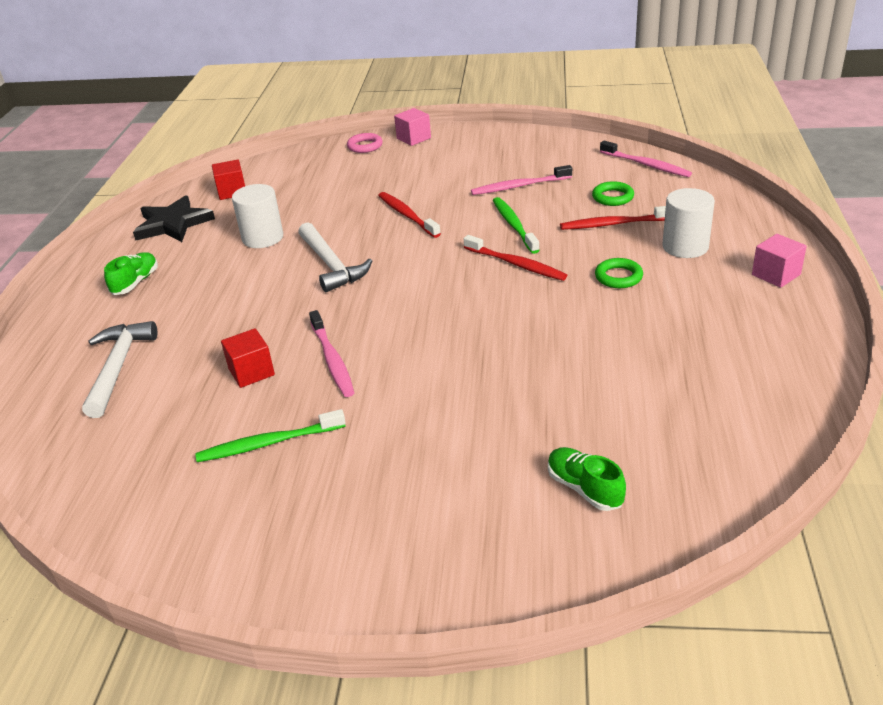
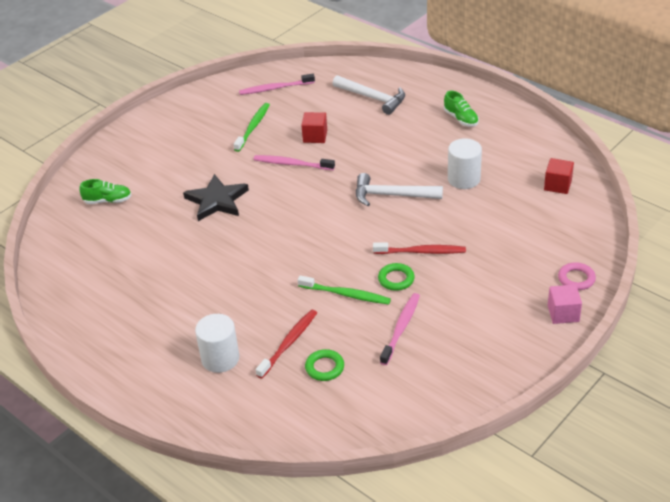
camera: 125 degrees right, 5 degrees up
black star [133,195,215,242] -> black star moved to [183,174,249,221]
red toothbrush [464,235,567,281] -> none
green ring [595,258,643,288] -> green ring moved to [378,263,415,291]
pink toothbrush [600,140,692,177] -> pink toothbrush moved to [239,74,315,95]
pink cube [752,234,807,288] -> none

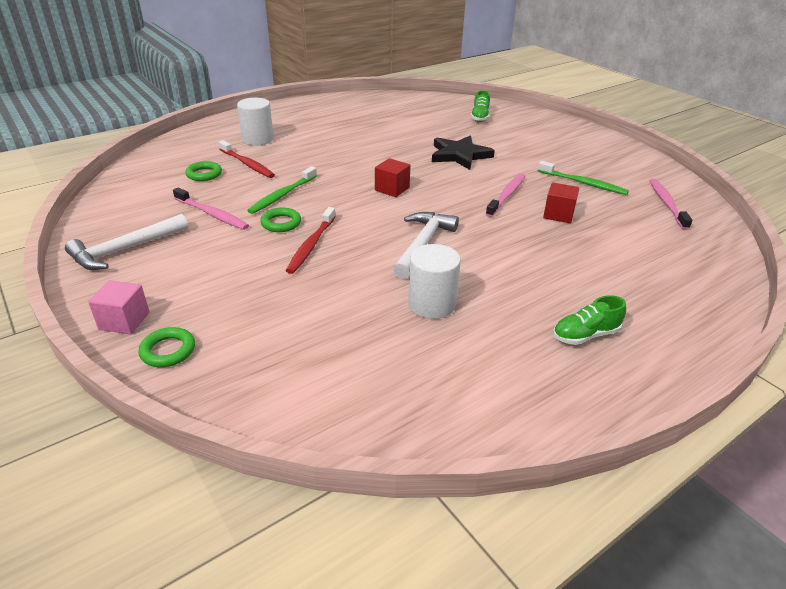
camera: 100 degrees right, 5 degrees down
white hammer [332,75,405,115] -> white hammer moved to [65,214,188,270]
red cube [544,158,574,194] -> red cube moved to [375,158,411,197]
pink ring [558,262,596,290] -> green ring [138,327,195,367]

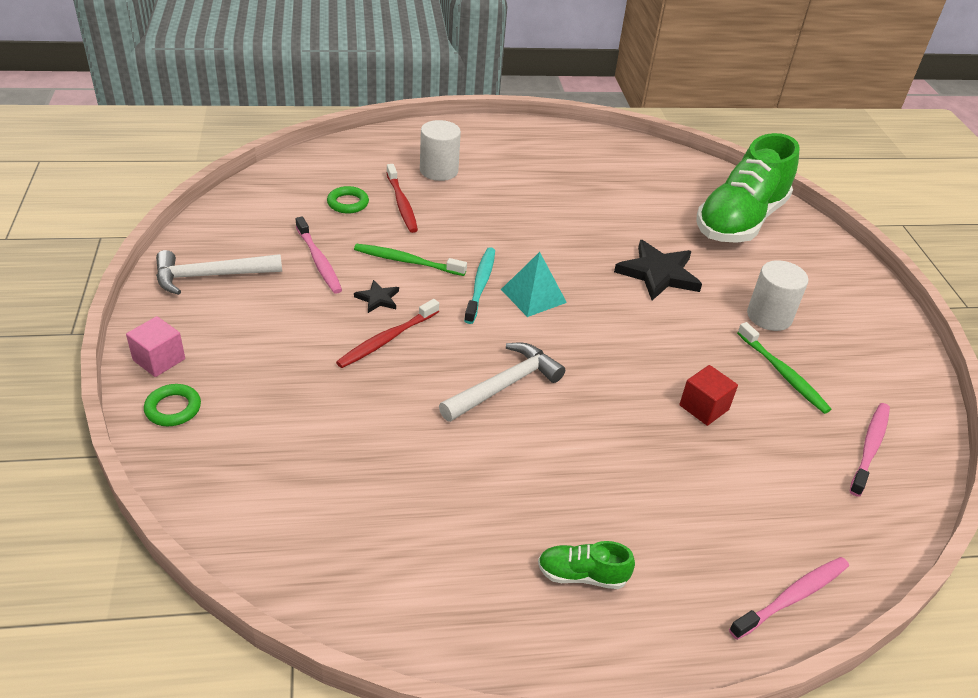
camera: 25 degrees right, 5 degrees up
green toothbrush [247,166,317,214] -> green toothbrush turned 45 degrees clockwise [354,244,467,276]
green ring [260,208,301,232] -> black star [354,280,399,313]
red cube [375,158,411,197] -> turquoise pyramid [501,252,567,317]
white cylinder [408,244,461,319] -> white cylinder moved to [747,260,808,331]
green shoe [471,91,490,122] -> green shoe [696,133,800,243], size x2.40
pink toothbrush [486,173,525,217] -> pink toothbrush moved to [729,557,849,640]
none -> turquoise toothbrush [464,247,495,324]

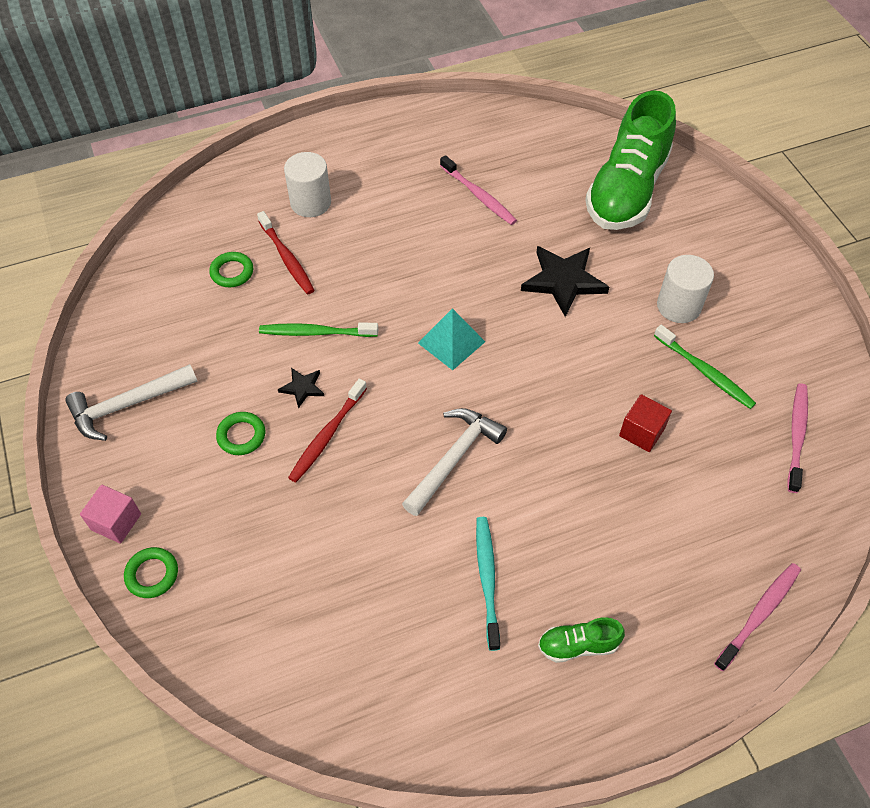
camera: 10 degrees left, 15 degrees up
pink toothbrush [296,216,342,294] -> pink toothbrush moved to [440,155,517,225]
turquoise toothbrush [464,247,495,324] -> turquoise toothbrush moved to [476,517,500,651]
none -> green ring [216,412,265,455]

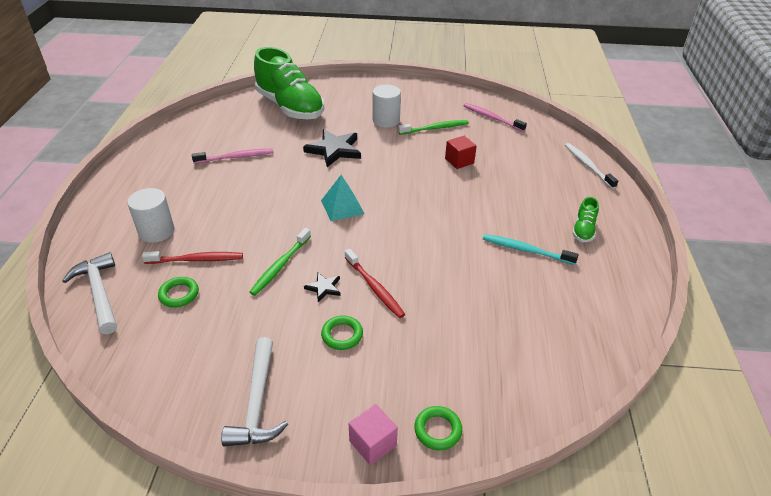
camera: 65 degrees left, 15 degrees down
white hammer [402,408,507,516] -> white hammer moved to [62,252,117,334]
pink toothbrush [714,563,801,671] -> white toothbrush [565,143,618,189]

